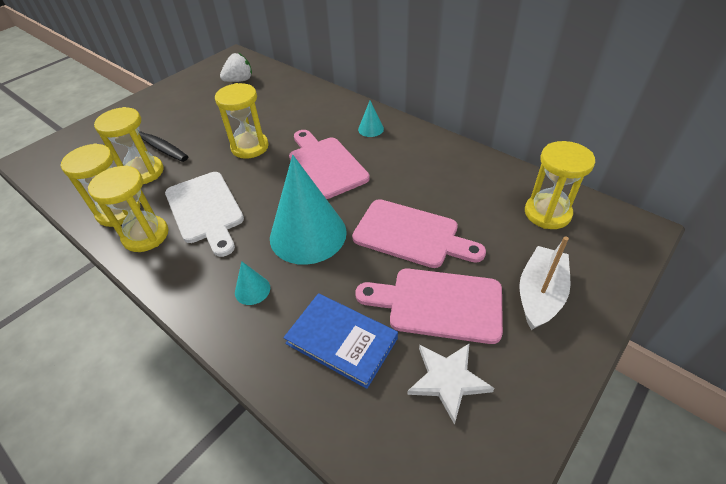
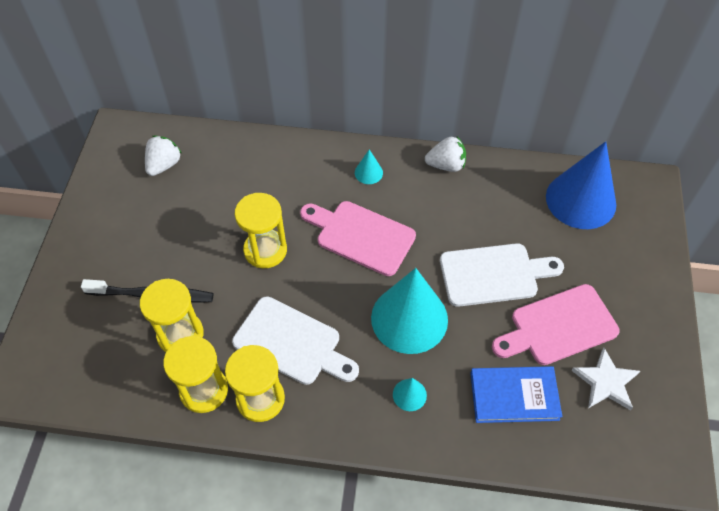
camera: 35 degrees left, 10 degrees up
pink cutting board [352,199,486,268] -> white cutting board [440,243,564,307]
white boat [519,236,570,330] -> none
yellow hourglass [525,141,595,229] -> blue cone [546,141,616,229]
none -> white strawberry [425,137,466,172]

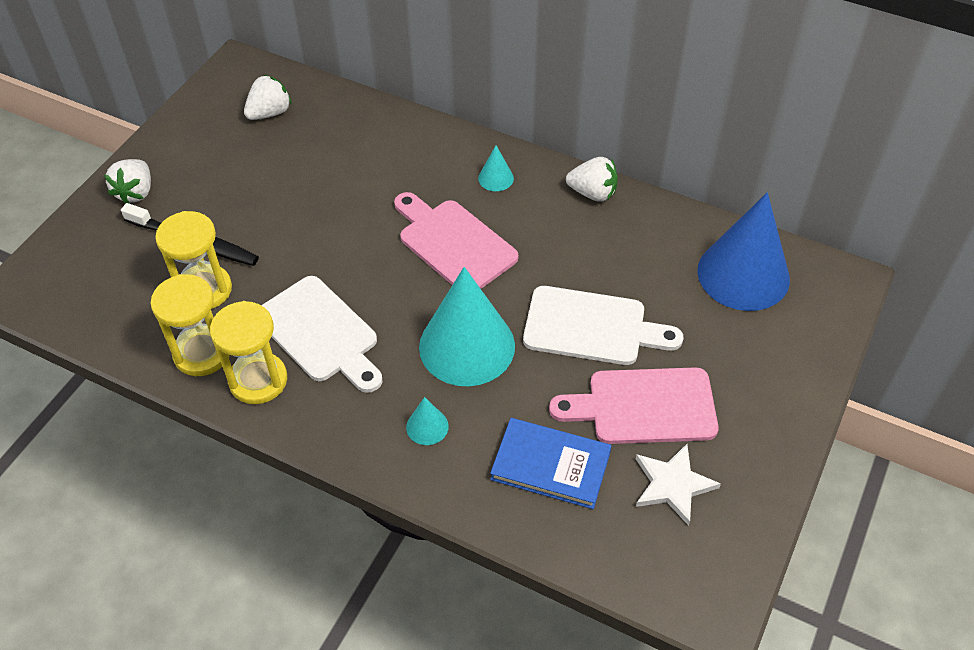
camera: 20 degrees right, 5 degrees down
yellow hourglass [235,193,287,268] -> none
none -> white strawberry [104,159,151,204]

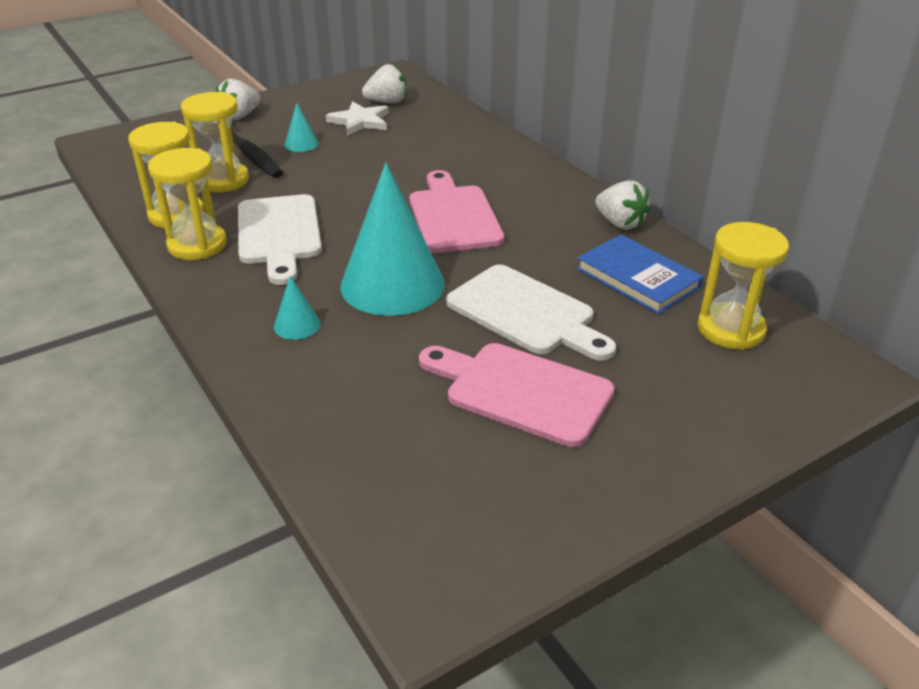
camera: 30 degrees right, 15 degrees down
turquoise cone [478,146,514,191] -> turquoise cone moved to [285,103,319,152]
blue book [490,418,611,509] -> blue book moved to [577,235,703,314]
white star [636,444,721,526] -> white star moved to [326,101,389,136]
blue cone [697,192,790,311] -> yellow hourglass [697,222,789,350]

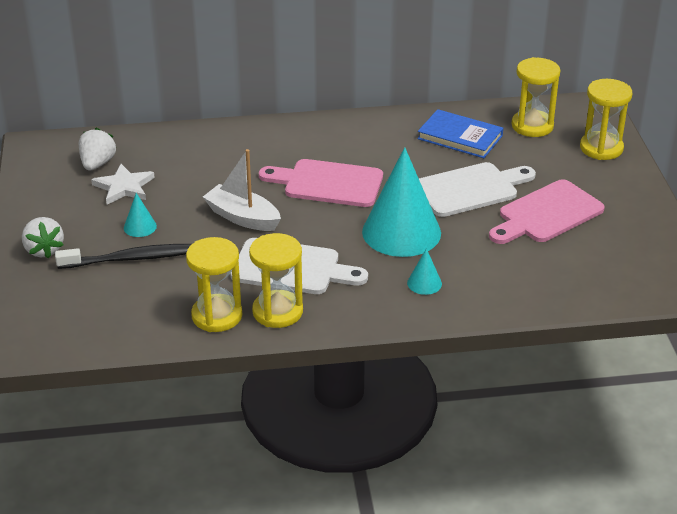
camera: 65 degrees left, 0 degrees up
yellow hourglass [181,92,249,193] -> yellow hourglass moved to [580,79,632,160]
blue book [577,235,703,314] -> blue book turned 45 degrees clockwise [417,109,503,158]
white strawberry [595,180,650,230] -> none
none -> white boat [203,149,281,231]

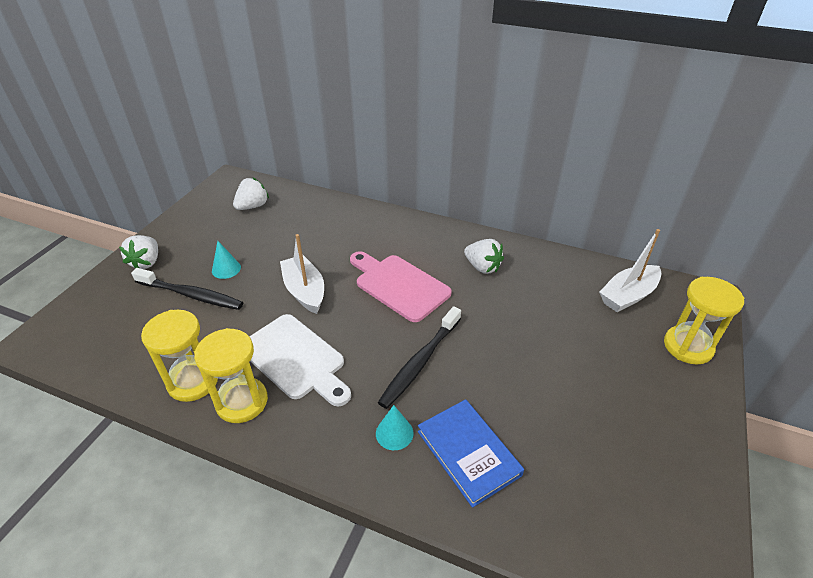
camera: 30 degrees right, 5 degrees up
white star [91,164,155,205] -> none
turquoise cone [362,147,441,257] -> black toothbrush [378,306,461,409]
blue book [417,109,503,158] -> blue book moved to [418,399,524,508]
white cutting board [419,162,536,217] -> none
pink cutting board [489,179,605,244] -> none
yellow hourglass [512,57,560,137] -> white boat [599,229,661,312]
none -> white strawberry [464,239,504,274]

